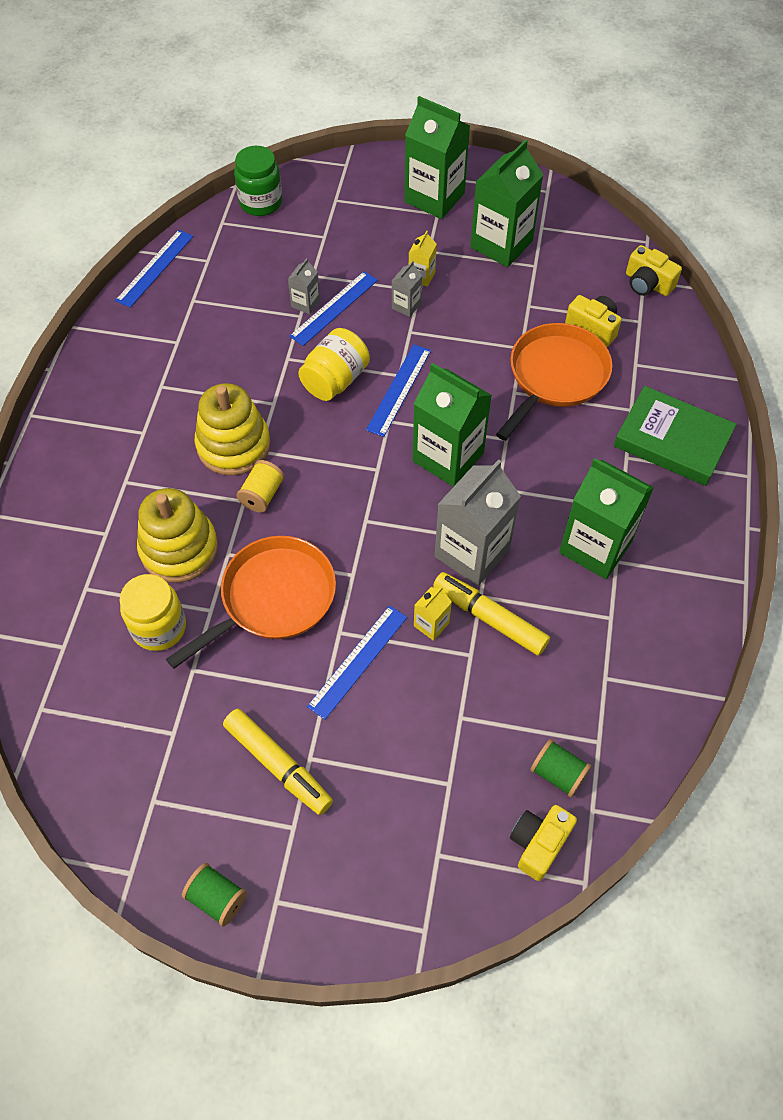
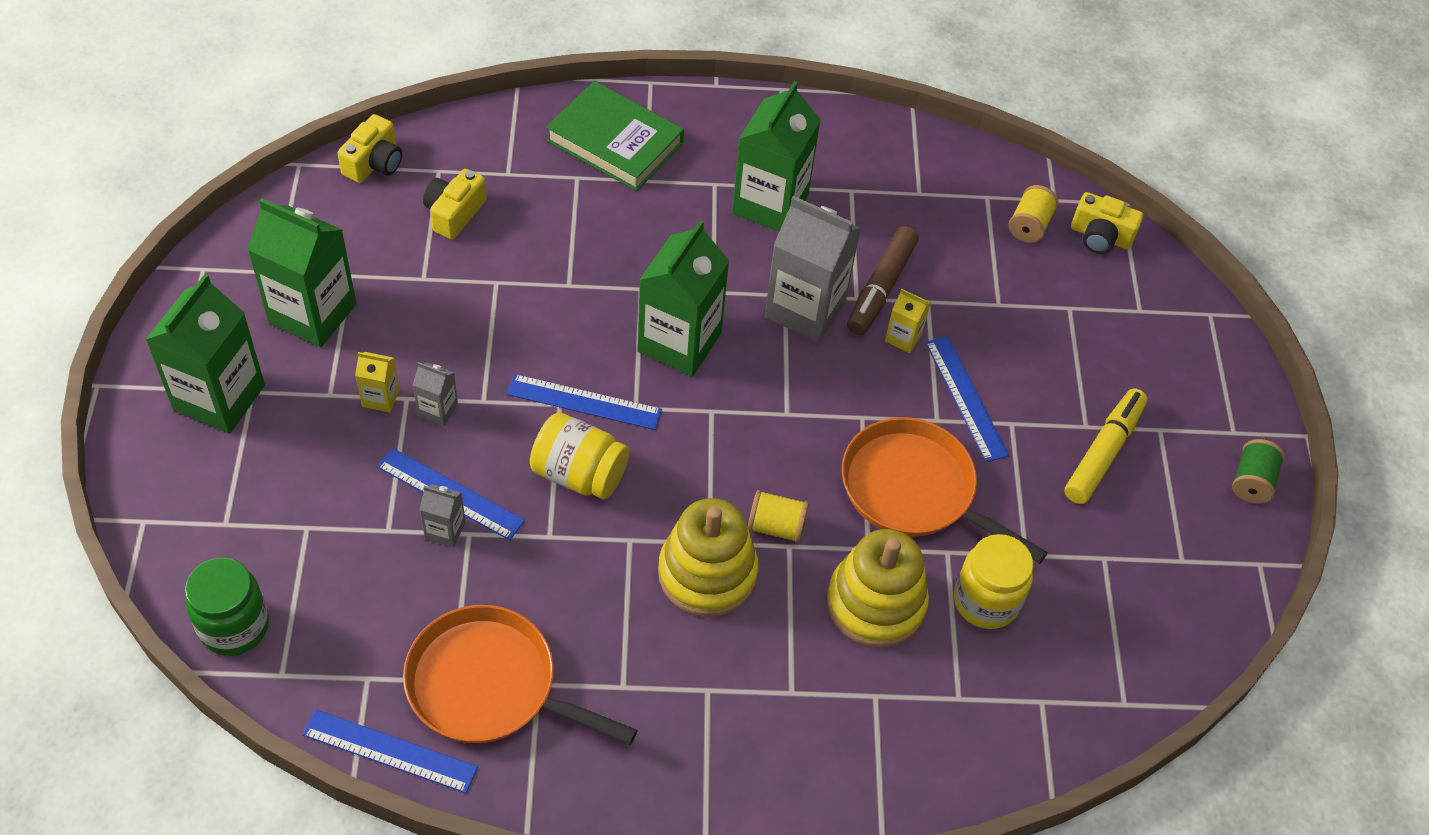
camera: 105 degrees left, 5 degrees down
blue ruler [307,605,407,720] -> blue ruler turned 45 degrees clockwise [925,336,1009,462]
yellow marker [433,572,550,656] -> brown marker [847,226,919,335]
orange pan [496,323,612,441] -> orange pan moved to [403,605,638,745]
green spool [530,739,591,798] -> yellow spool [1009,185,1059,243]
green book [614,386,736,486] -> green book turned 75 degrees counterclockwise [546,81,684,191]

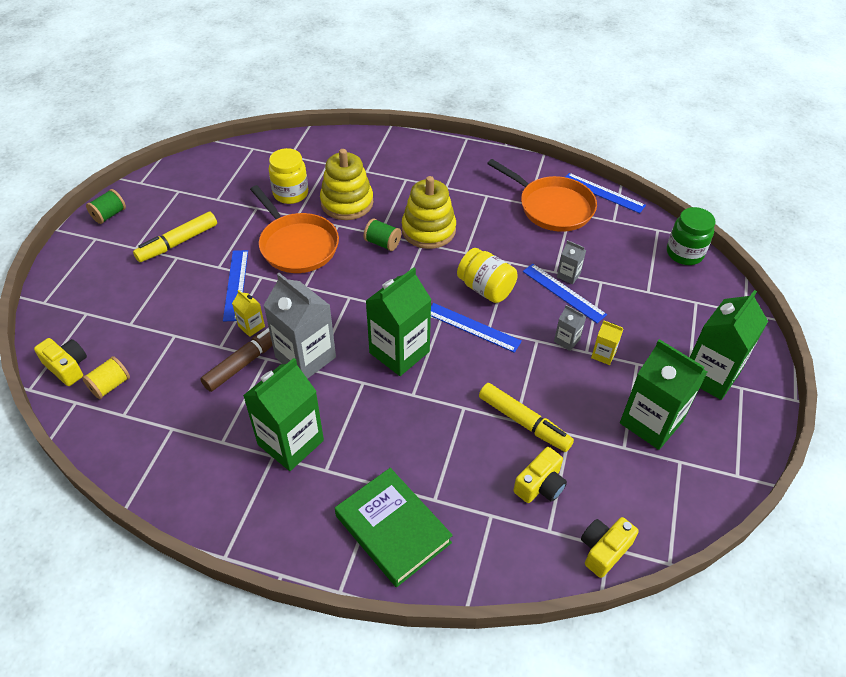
camera: 160 degrees left, 5 degrees down
yellow spool [748,490,809,543] -> green spool [364,218,401,251]
none -> yellow marker [479,383,574,452]

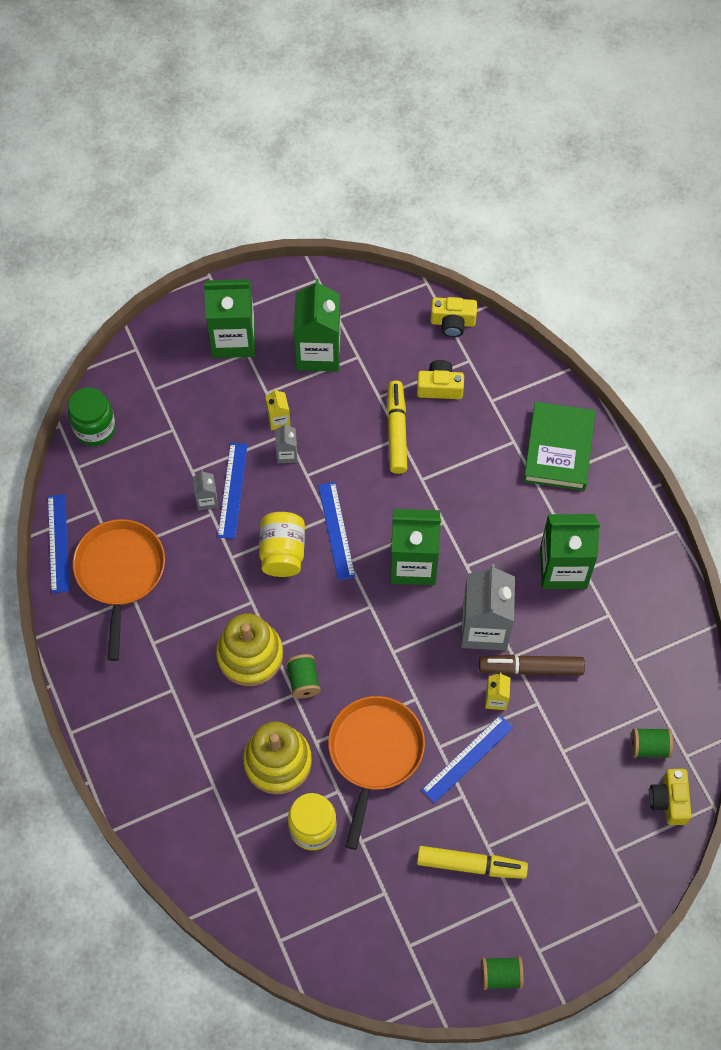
camera: 130 degrees left, 15 degrees up
yellow spool [82,356,130,399] -> green spool [631,728,673,758]

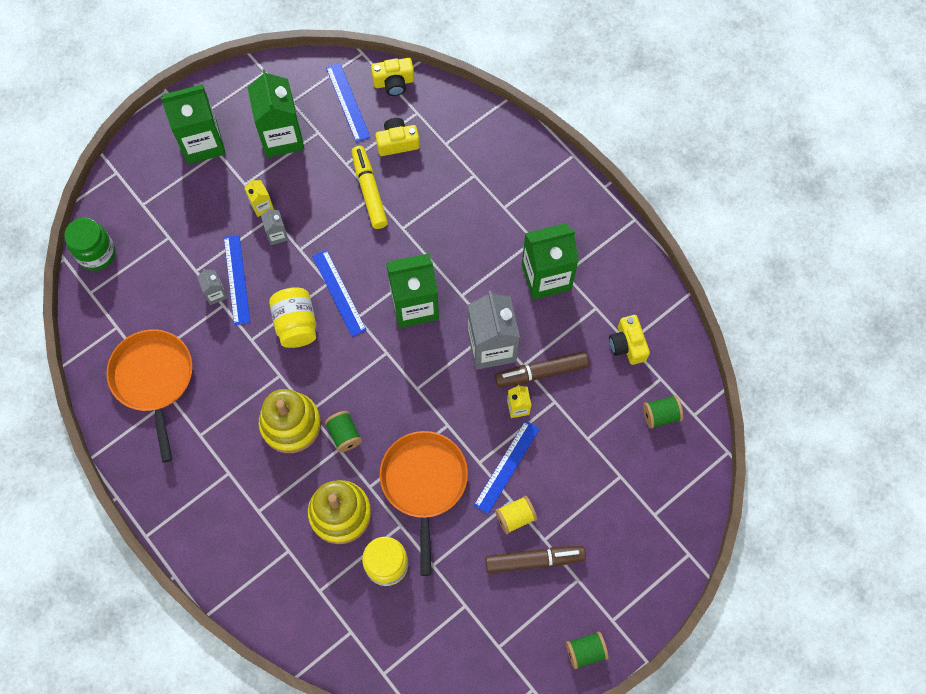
camera: 15 degrees left, 5 degrees up
blue ruler [48,494,69,593] -> blue ruler moved to [326,63,370,142]
yellow marker [417,846,528,879] -> brown marker [485,546,586,574]
green book [524,402,595,491] -> none
yellow camera [649,769,692,825] -> yellow camera moved to [609,315,650,365]
none -> yellow spool [495,496,537,534]

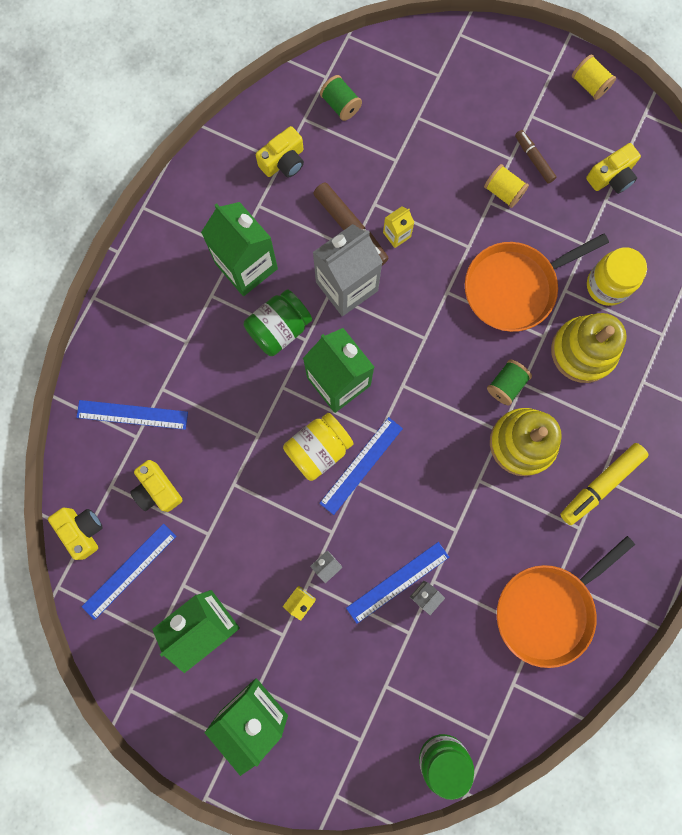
camera: 115 degrees left, 10 degrees up
yellow jar [269,287,316,348] -> yellow jar moved to [283,413,354,481]
yellow marker [352,146,388,229] -> yellow marker moved to [560,443,649,525]
blue ruler [474,420,539,514] -> blue ruler moved to [76,400,188,430]
brown marker [485,546,586,574] -> brown marker [515,130,556,184], size x0.61
green spool [566,631,609,669] -> yellow spool [572,54,616,100]
none -> green jar [244,289,312,356]
none -> yellow camera [586,143,641,194]

